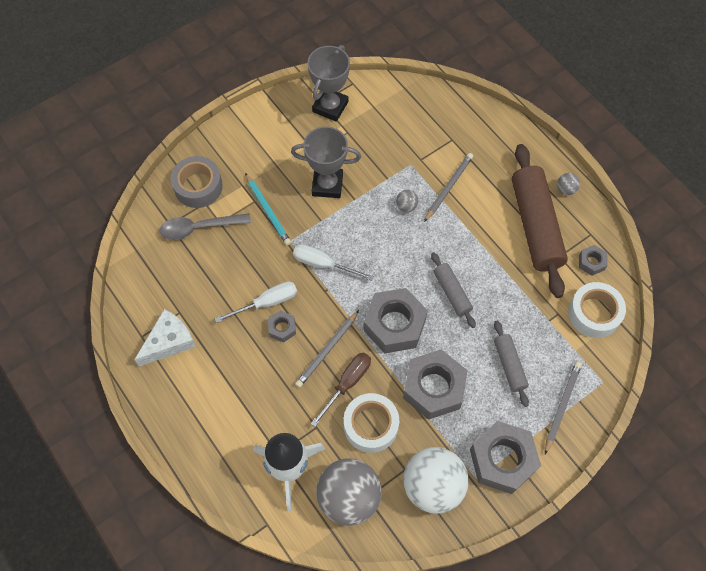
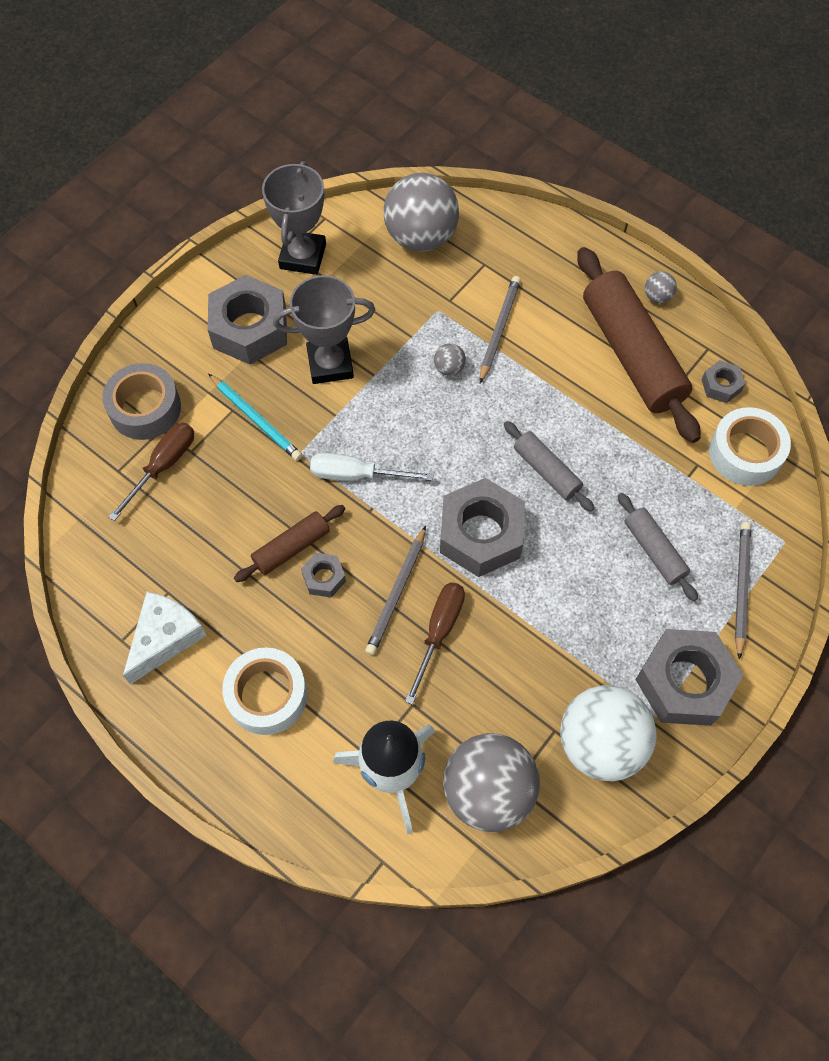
camera: 15 degrees left, 0 degrees up
grey spoon [160,213,251,240] -> brown screwdriver [109,423,194,521]
white screwdriver [214,281,297,323] -> brown rolling pin [234,505,345,582]
white tape [344,393,399,453] -> white tape moved to [222,647,307,735]
grey nut [403,349,468,420] -> grey nut moved to [208,275,287,365]
none -> grey ball [384,173,459,252]

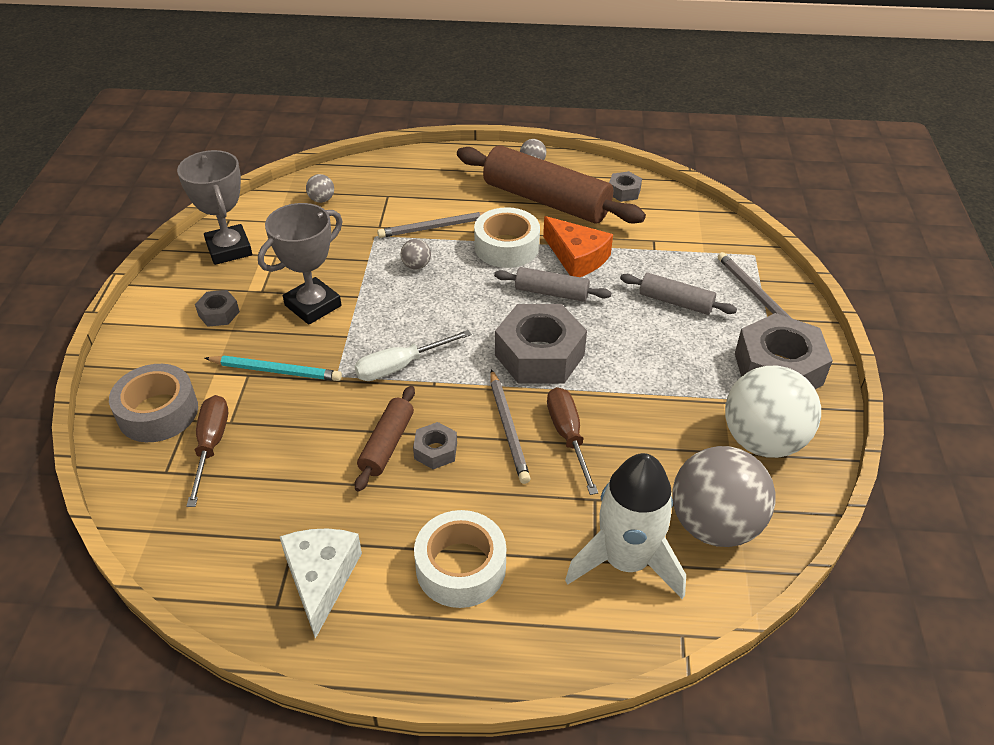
camera: 35 degrees left, 20 degrees down
grey nut [208,275,287,365] -> grey nut [195,290,240,327], size x0.47
grey ball [384,173,459,252] -> grey ball [306,174,334,203], size x0.41
grey pencil [480,276,521,383] -> grey pencil turned 90 degrees counterclockwise [377,212,485,238]
white tape [709,407,791,486] -> white tape moved to [474,207,540,268]
none -> orange cheese [543,216,613,277]

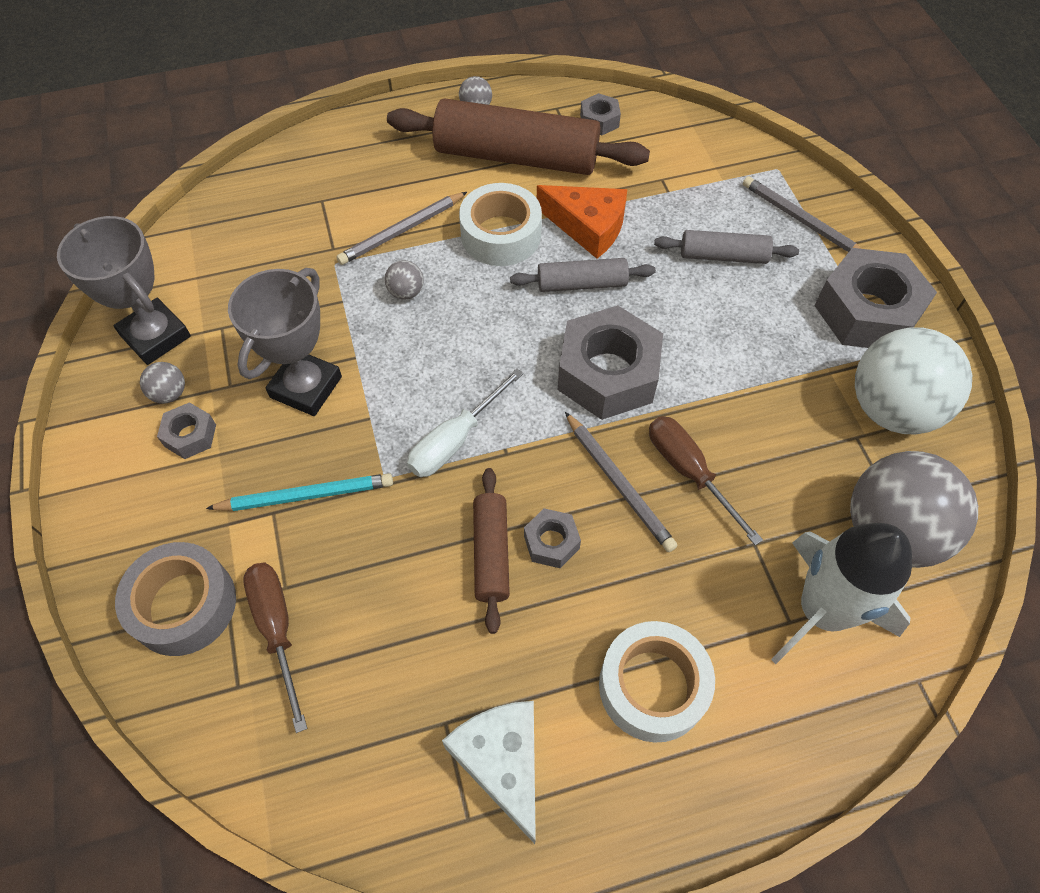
camera: 20 degrees left, 15 degrees up
grey ball [306,174,334,203] -> grey ball moved to [140,362,185,404]

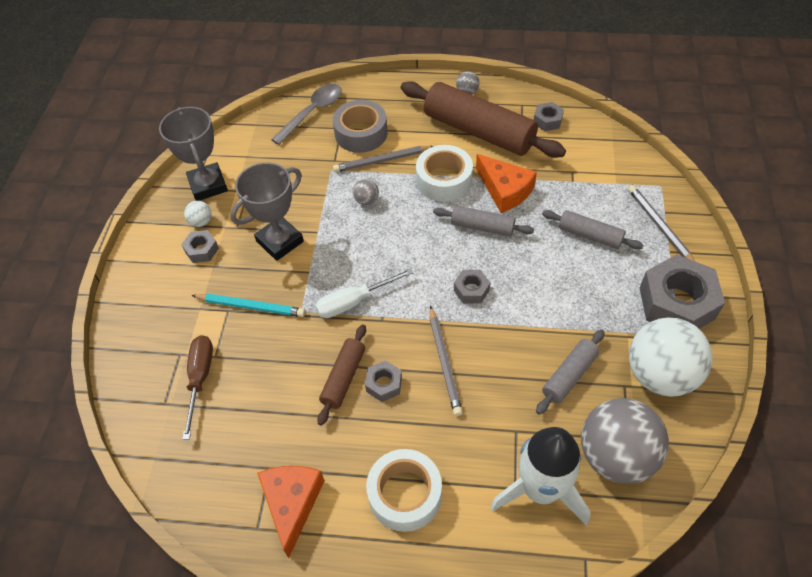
camera: 25 degrees right, 5 degrees down
grey tape [115,542,236,656] -> grey tape moved to [333,100,388,153]
grey ball [140,362,185,404] -> white ball [184,201,211,227]
white cheese [442,701,536,844] -> orange cheese [257,466,325,558]
grey nut [558,305,663,420] -> grey nut [454,270,490,303], size x0.47
brown screwdriver [649,416,763,545] -> none
none -> grey spoon [271,84,342,145]
none -> grey rolling pin [536,329,605,415]

